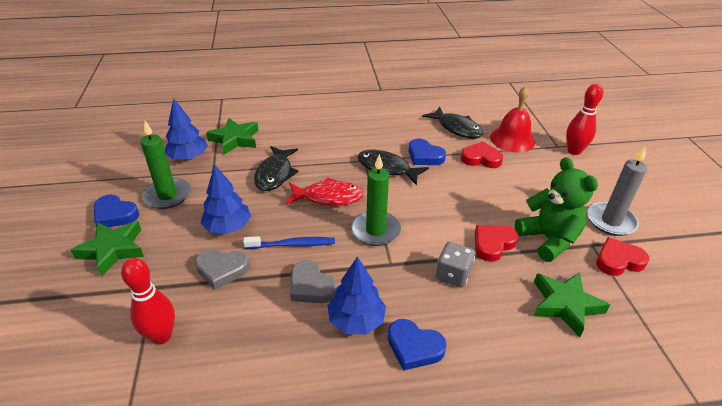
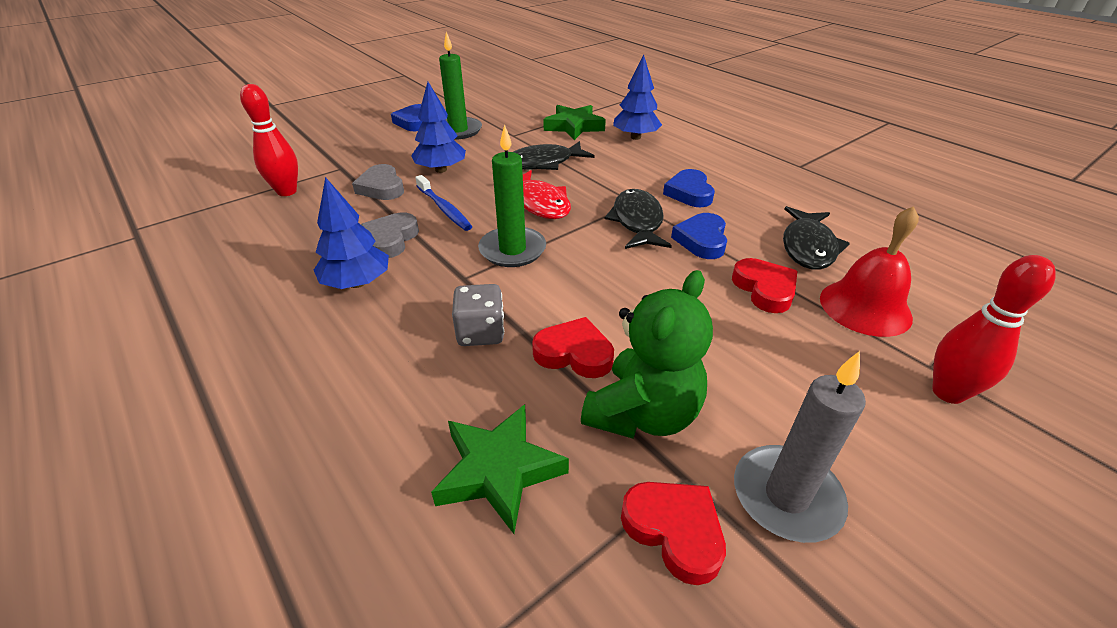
camera: 60 degrees right, 0 degrees up
green star [71,221,144,276] -> none
blue tree [165,98,208,160] -> blue tree moved to [613,55,662,140]
blue heart [388,319,447,371] -> blue heart moved to [663,169,715,207]

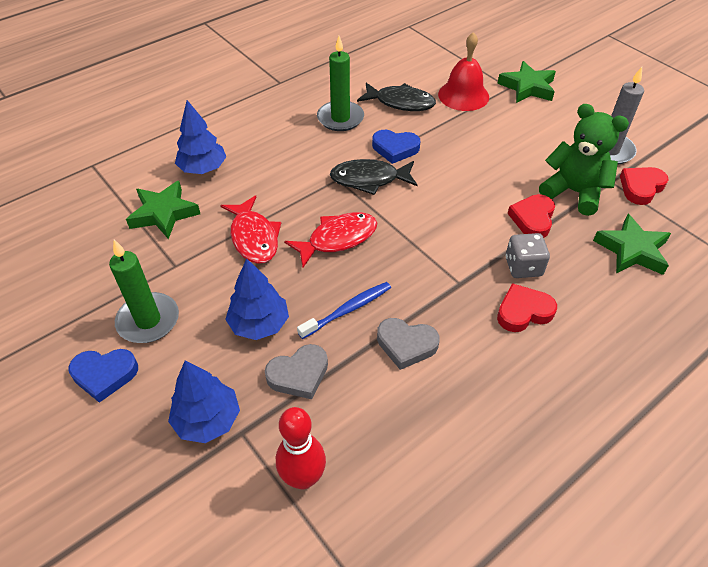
camera: 90 degrees left, 10 degrees up
blue tree [314,177,389,289] -> blue tree moved to [168,360,240,443]
green candle [478,125,546,267] -> green candle moved to [317,36,364,131]
black fish [514,141,595,170] -> red fish [220,195,281,264]
blue heart [663,169,715,207] -> none
red heart [732,258,797,313] -> red heart moved to [497,283,557,332]
red bowling pin [932,255,1056,404] -> green star [497,61,556,103]

